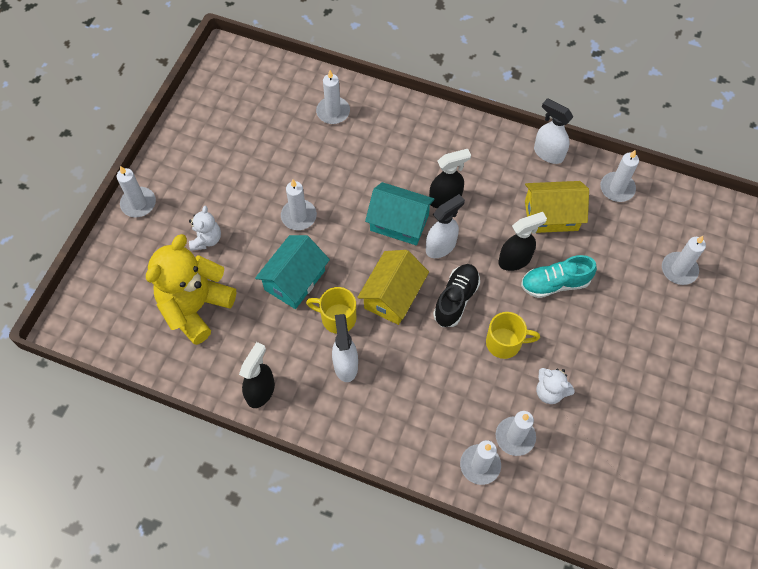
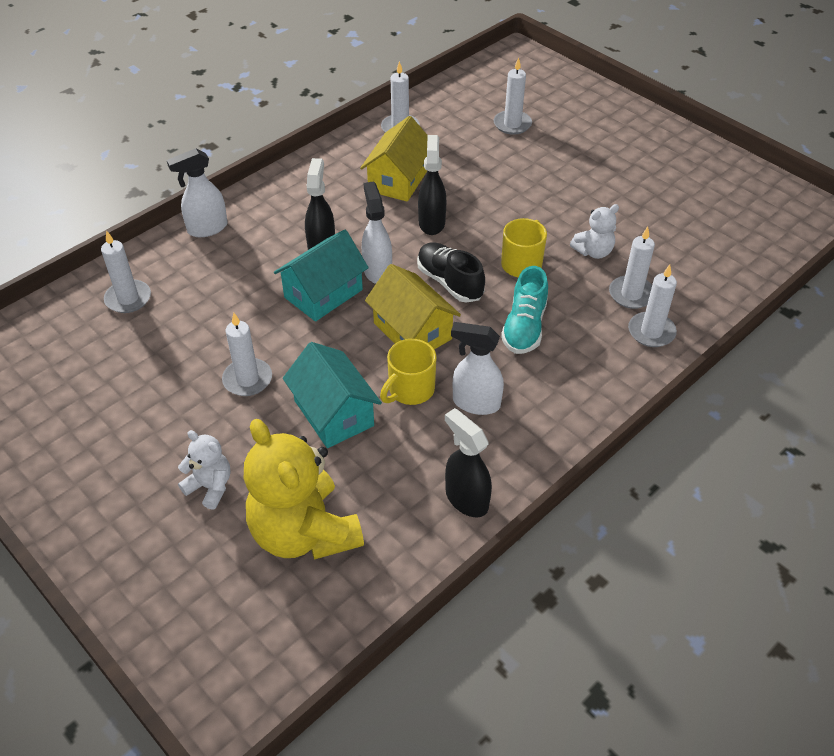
camera: 65 degrees left, 15 degrees down
white candle [117,166,156,217] -> none
turquoise shoe [521,255,597,298] -> turquoise shoe moved to [501,266,548,354]
white spray bottle [534,98,573,164] -> white spray bottle moved to [167,148,228,237]

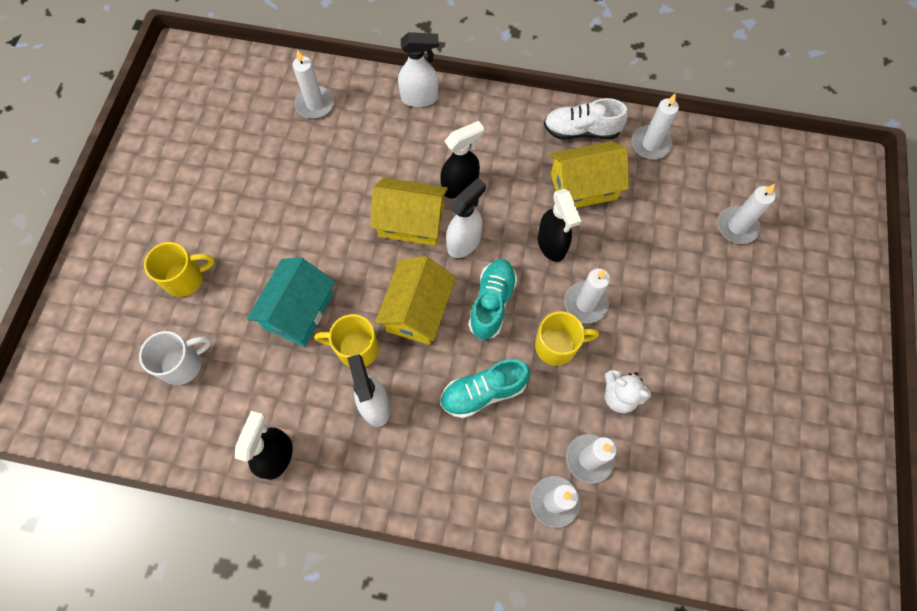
camera: 55 degrees right, 20 degrees up
white spray bottle [167,148,228,237] -> white spray bottle turned 150 degrees clockwise [398,32,439,107]
white teddy bear [178,430,230,510] -> yellow mug [144,242,215,297]
white candle [222,313,272,396] -> white candle moved to [564,268,610,323]
yellow teddy bear [244,419,364,560] -> white mug [139,331,212,385]
turquoise house [274,230,369,322] -> yellow house [370,178,448,246]
black shoe [417,243,485,303] -> turquoise shoe [469,259,517,340]
black spray bottle [418,135,446,235] -> black spray bottle turned 105 degrees clockwise [538,189,581,262]
none -> white shoe [544,98,628,139]

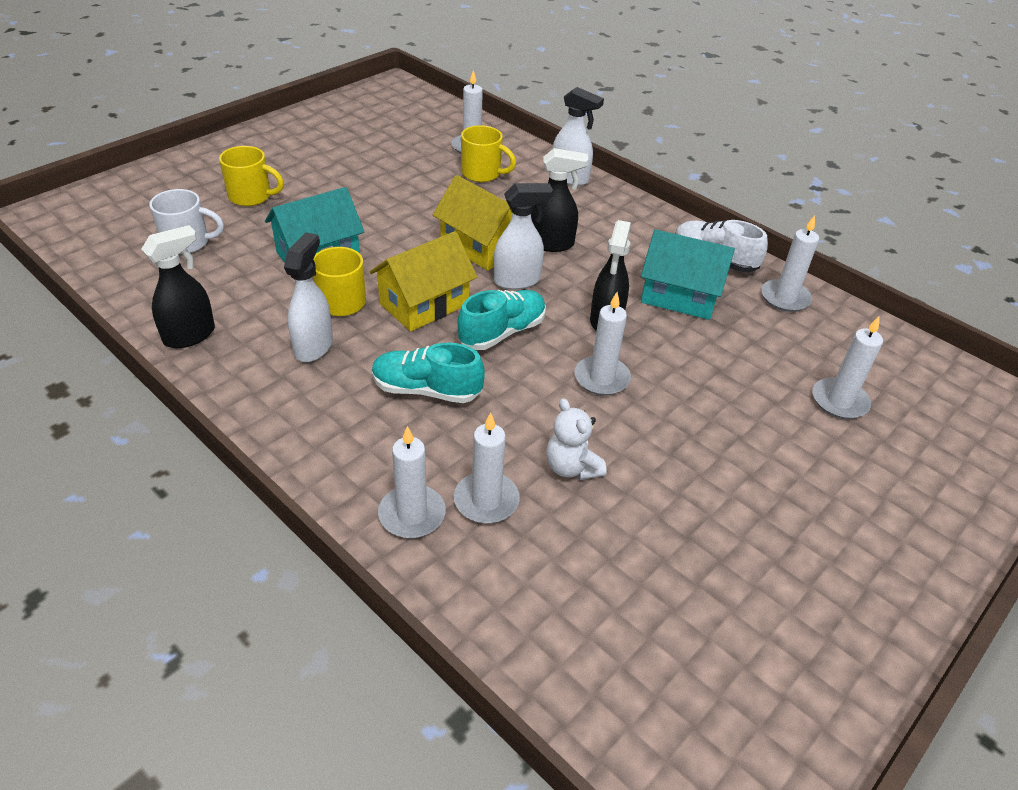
camera: 30 degrees right, 25 degrees down
yellow mug [535,311,599,366] -> yellow mug moved to [461,125,516,182]
yellow house [550,141,629,208] -> turquoise house [641,229,735,320]

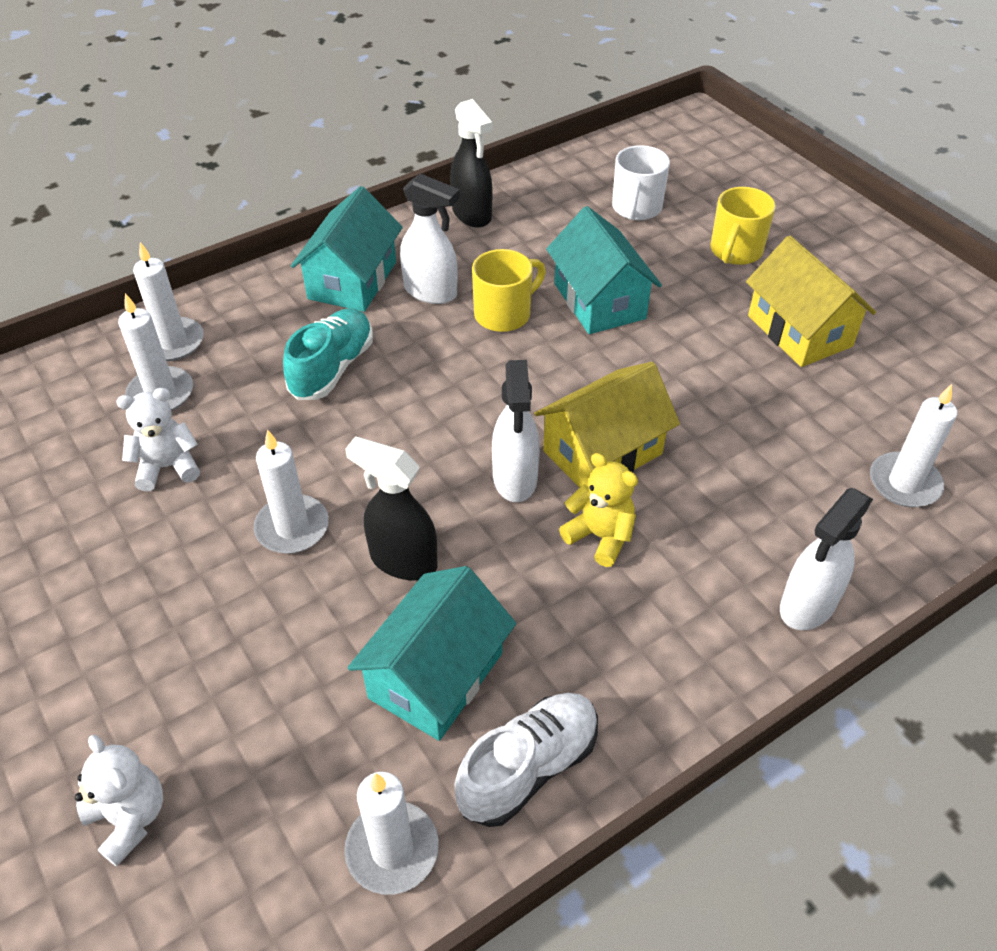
camera: 105 degrees right, 5 degrees up
yellow house [370,231,477,332] -> yellow house moved to [746,235,876,367]
turquoise shoe [458,290,546,350] -> none
yellow mug [461,125,516,182] -> none
black spray bottle [531,148,588,252] -> yellow teddy bear [559,453,638,567]
white candle [813,316,883,419] -> white teddy bear [75,735,163,867]
none -> turquoise house [291,186,403,312]

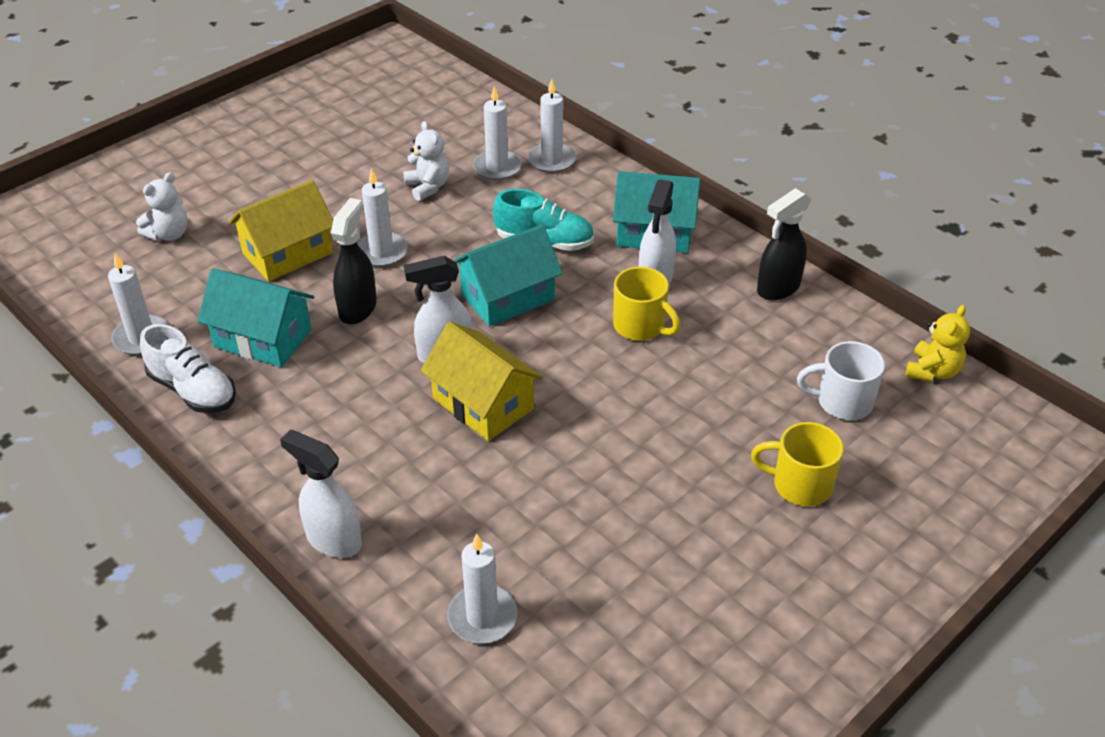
camera: 80 degrees right, 5 degrees down
turquoise house [546,206,662,334] -> turquoise house moved to [453,224,563,327]
yellow teddy bear [559,453,638,567] -> yellow teddy bear moved to [906,305,970,382]
yellow house [746,235,876,367] -> yellow house moved to [229,180,333,281]

